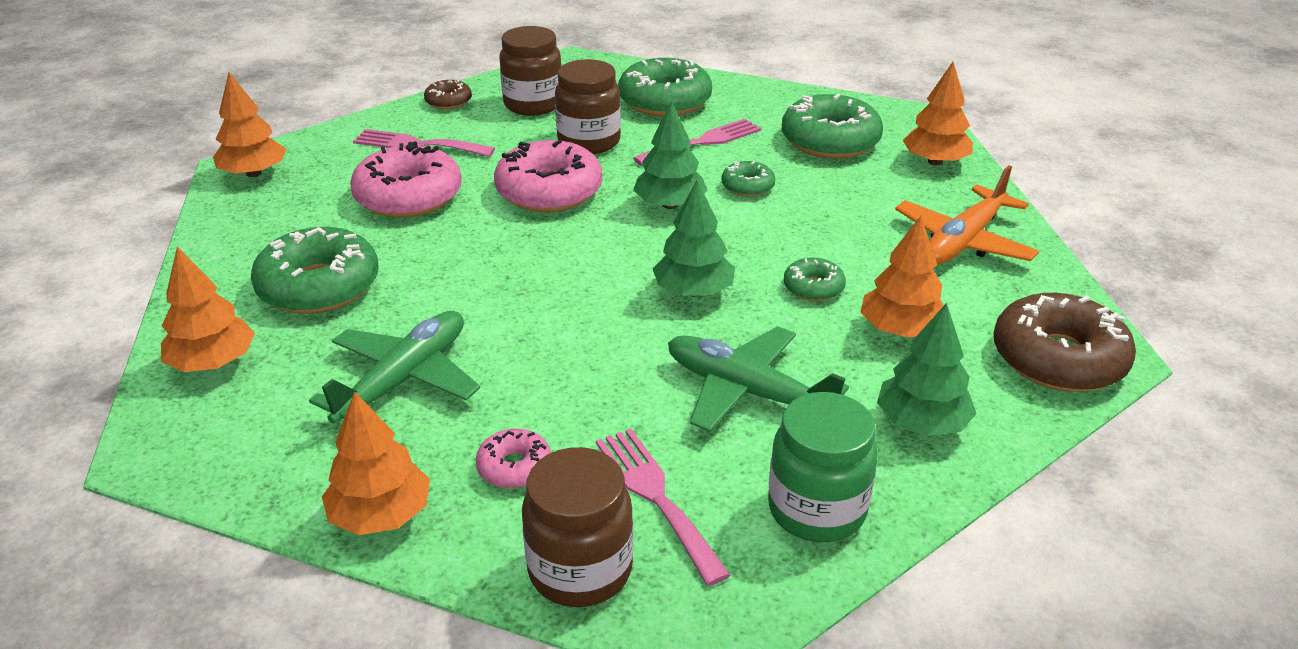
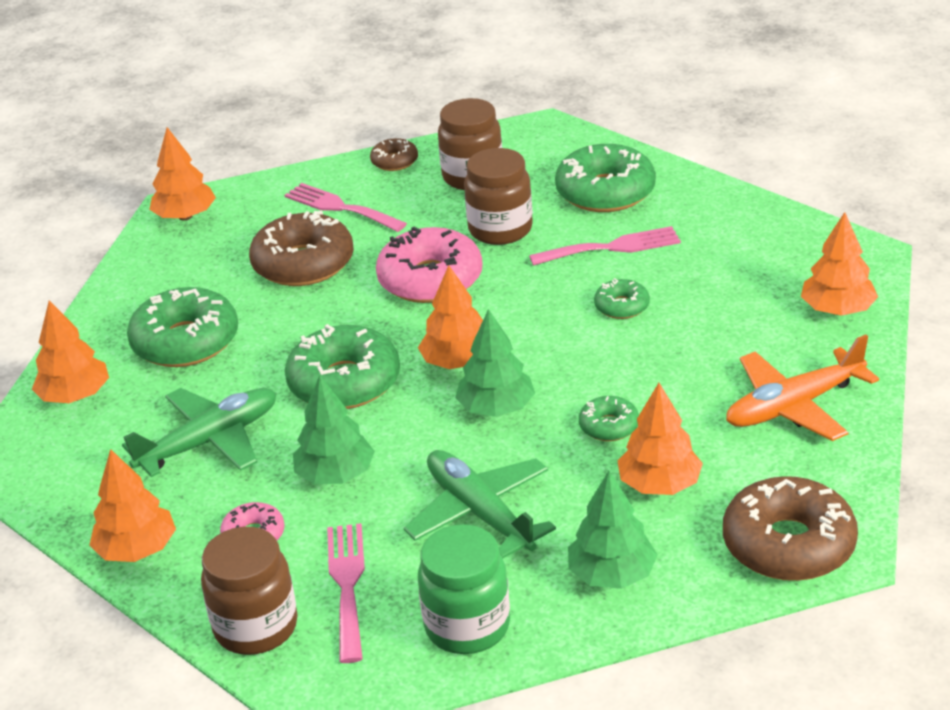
camera: 25 degrees right, 0 degrees up
pink donut [350,141,462,218] -> brown donut [249,211,354,286]
green tree [633,100,708,209] -> green tree moved to [293,375,375,484]
green donut [782,94,883,159] -> green donut moved to [285,324,400,409]
none -> orange tree [418,265,483,369]

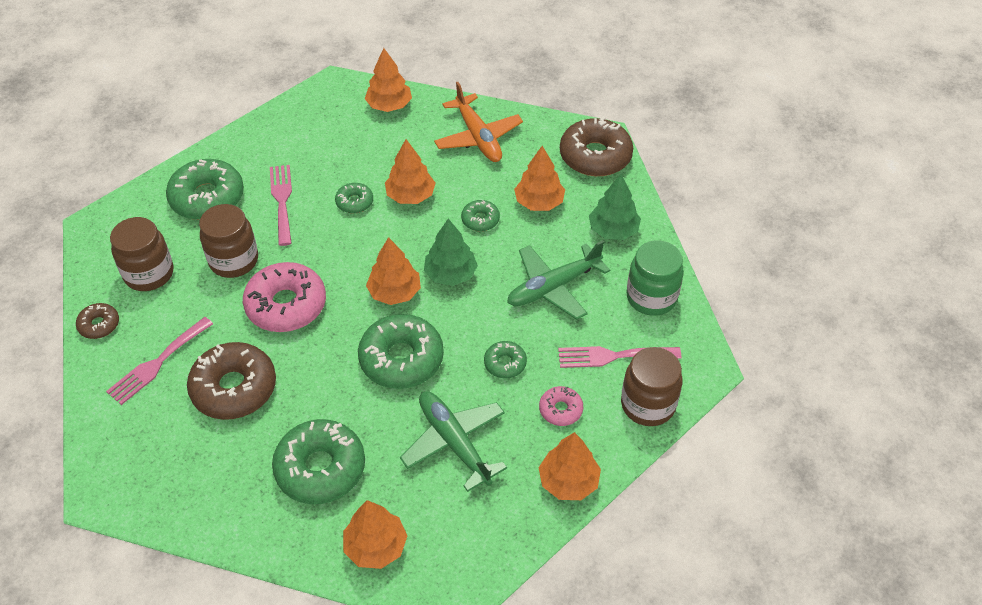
camera: 90 degrees left, 15 degrees up
orange tree [149,127,216,220] -> orange tree moved to [385,139,435,204]
green tree [293,375,375,484] -> green donut [484,341,527,379]

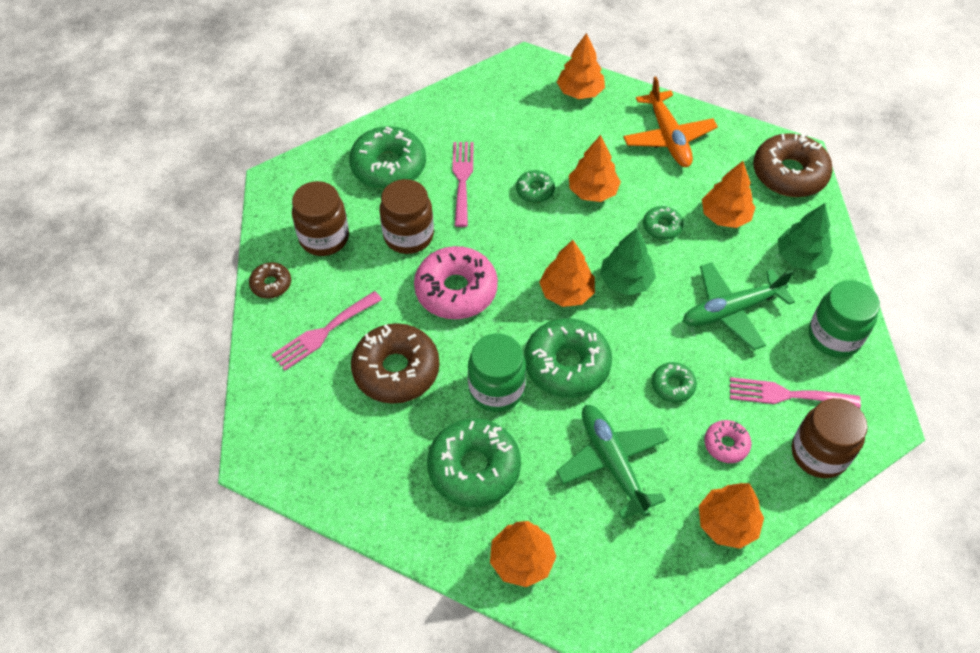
camera: 10 degrees right, 5 degrees up
none -> green jar [468,333,526,412]

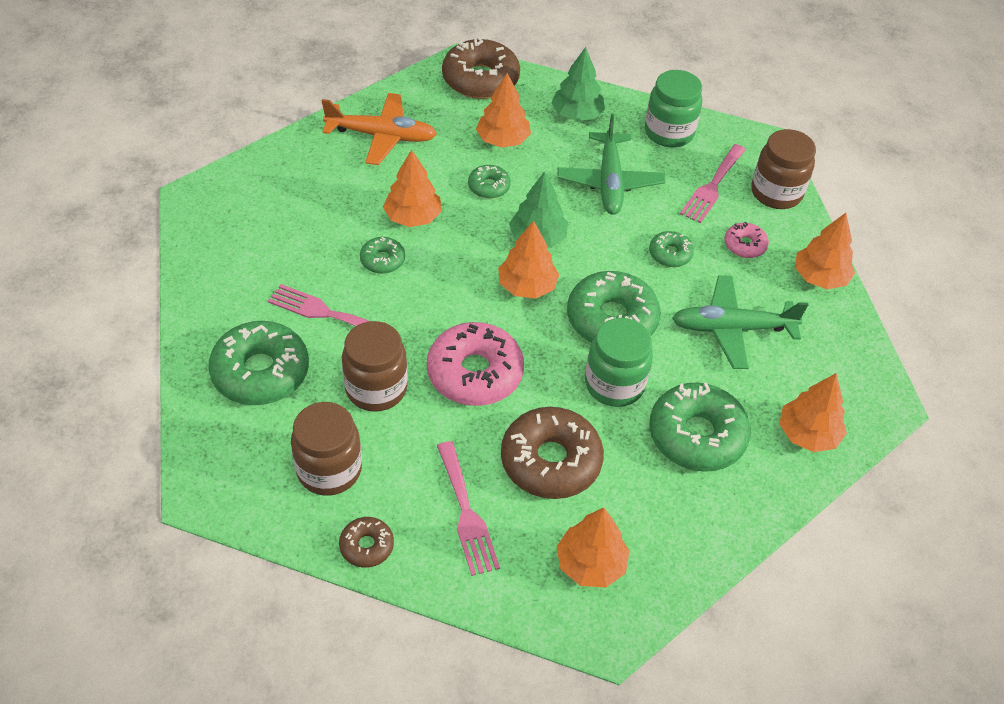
camera: 70 degrees left, 5 degrees down
orange tree [557,33,605,99] -> orange tree moved to [556,508,630,587]

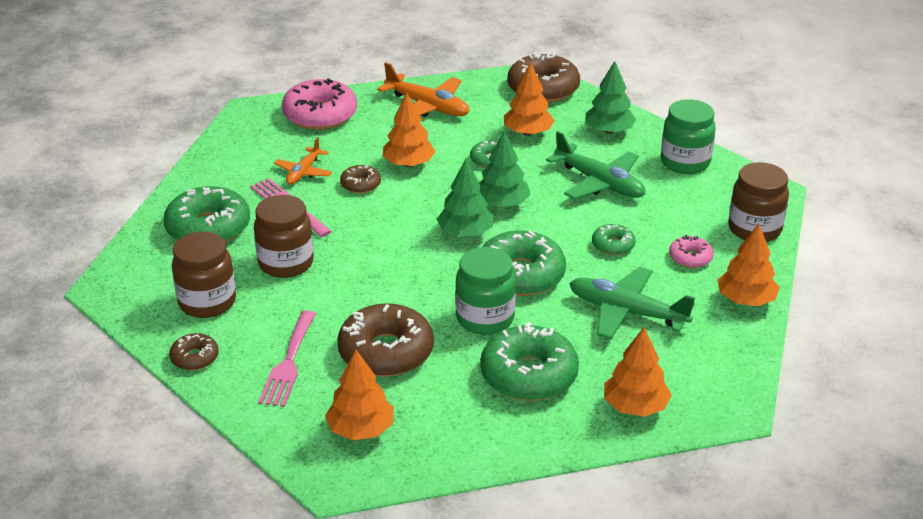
camera: 30 degrees right, 15 degrees down
green donut [360,237,405,274] -> brown donut [340,165,381,194]
pink donut [427,322,524,406] -> pink donut moved to [282,78,357,130]
orange tree [498,220,559,298] -> green tree [437,159,494,237]
green plane [558,114,665,215] -> green plane turned 75 degrees counterclockwise [546,131,645,199]
pink fork [680,144,746,223] -> none
none -> orange plane [274,137,332,185]

